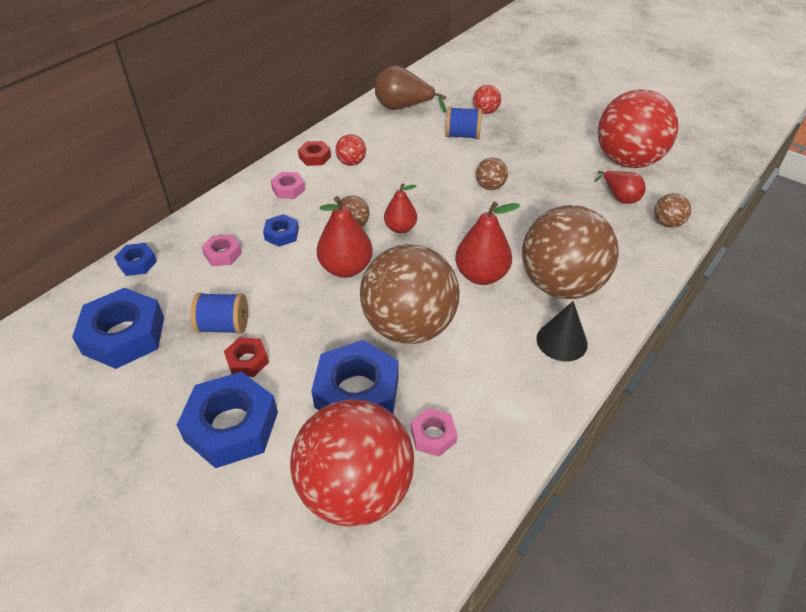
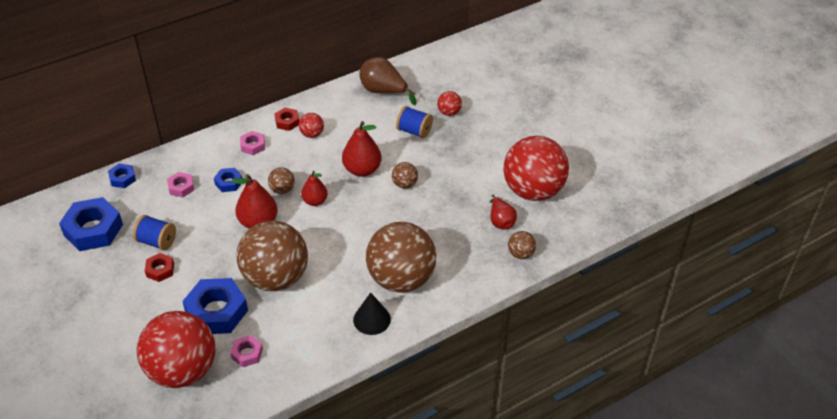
camera: 20 degrees right, 0 degrees up
blue nut [177,372,278,468] -> none
red pear [455,202,520,285] -> red pear moved to [342,121,382,177]

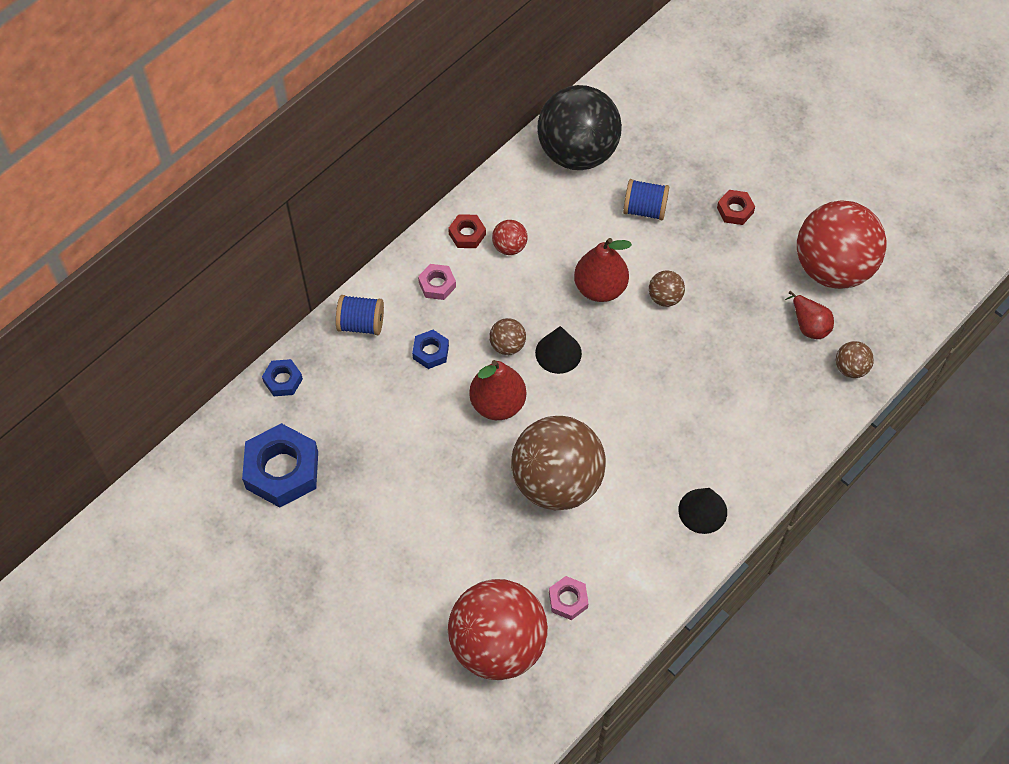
camera: 15 degrees left, 15 degrees up
blue spool [133,215,176,251] -> blue spool moved to [336,295,384,335]
red nut [145,253,174,282] -> red nut moved to [717,190,755,225]
pink nut [167,172,194,197] -> none
blue nut [182,278,248,334] -> none
red pear [301,171,328,206] -> black cone [535,326,582,374]
brown pear [359,57,417,105] -> black ball [537,85,622,170]
brown ball [366,222,436,293] -> none
red ball [437,91,462,116] -> none

